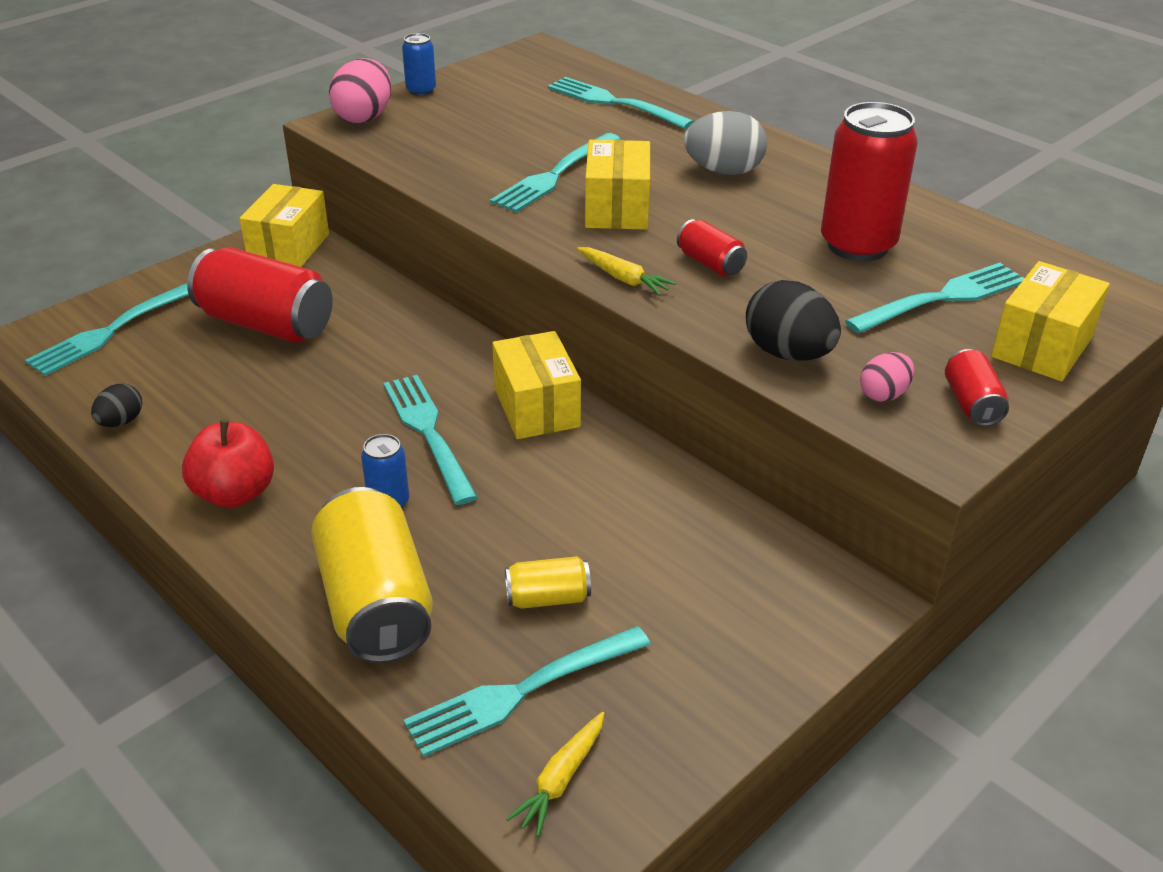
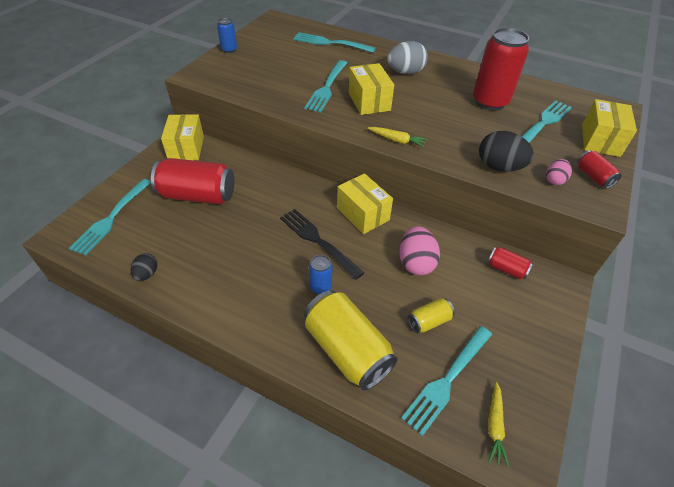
camera: 20 degrees left, 10 degrees up
red apple [182,419,274,508] -> none
pink egg [329,58,391,123] -> pink egg moved to [399,226,440,275]
turquoise fork [383,375,478,505] -> black fork [280,209,364,280]
red can [677,219,747,276] -> red can moved to [487,247,533,279]

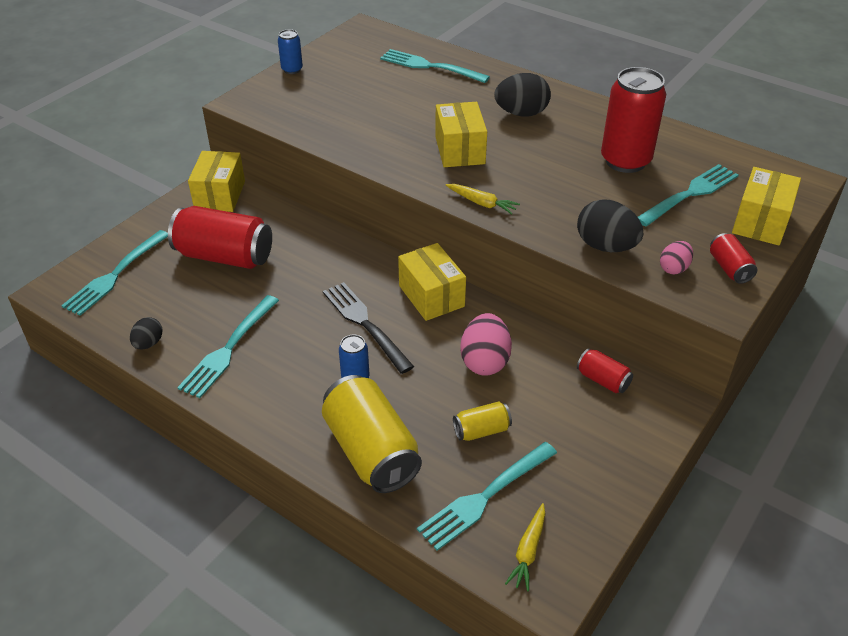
camera: 10 degrees right, 5 degrees down
turquoise fork [304,60,347,112] -> turquoise fork moved to [177,295,279,398]
grey egg [387,41,428,74] -> black egg [494,73,551,116]

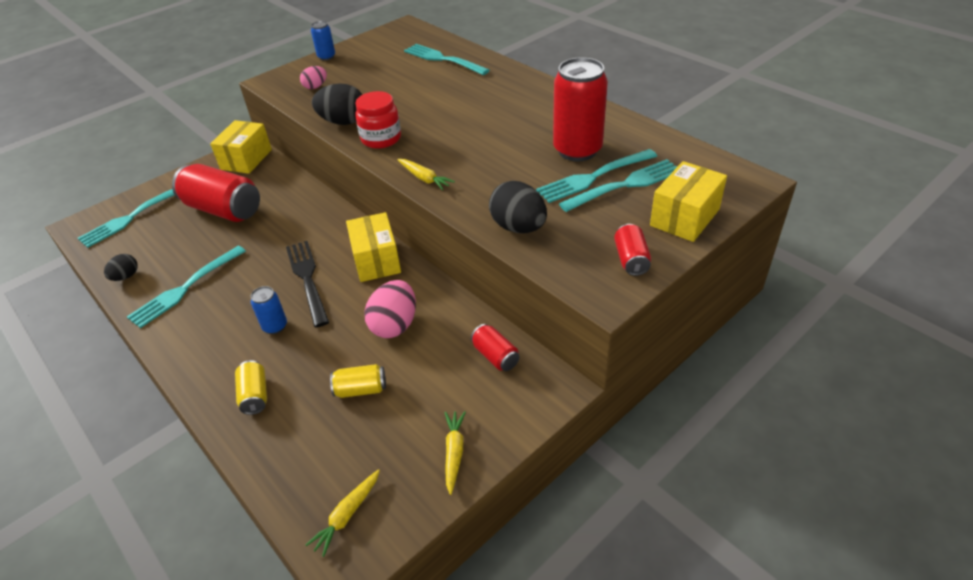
camera: 15 degrees right, 0 degrees up
yellow can [322,375,422,493] -> yellow can [235,360,267,415], size x0.48
turquoise fork [417,442,557,551] -> turquoise fork moved to [536,149,657,203]
yellow box [435,102,487,167] -> none
black egg [494,73,551,116] -> black egg moved to [312,83,363,125]
pink egg [660,241,693,275] -> pink egg moved to [300,66,327,89]
none -> red jar [355,91,401,149]
none -> yellow carrot [445,411,466,495]

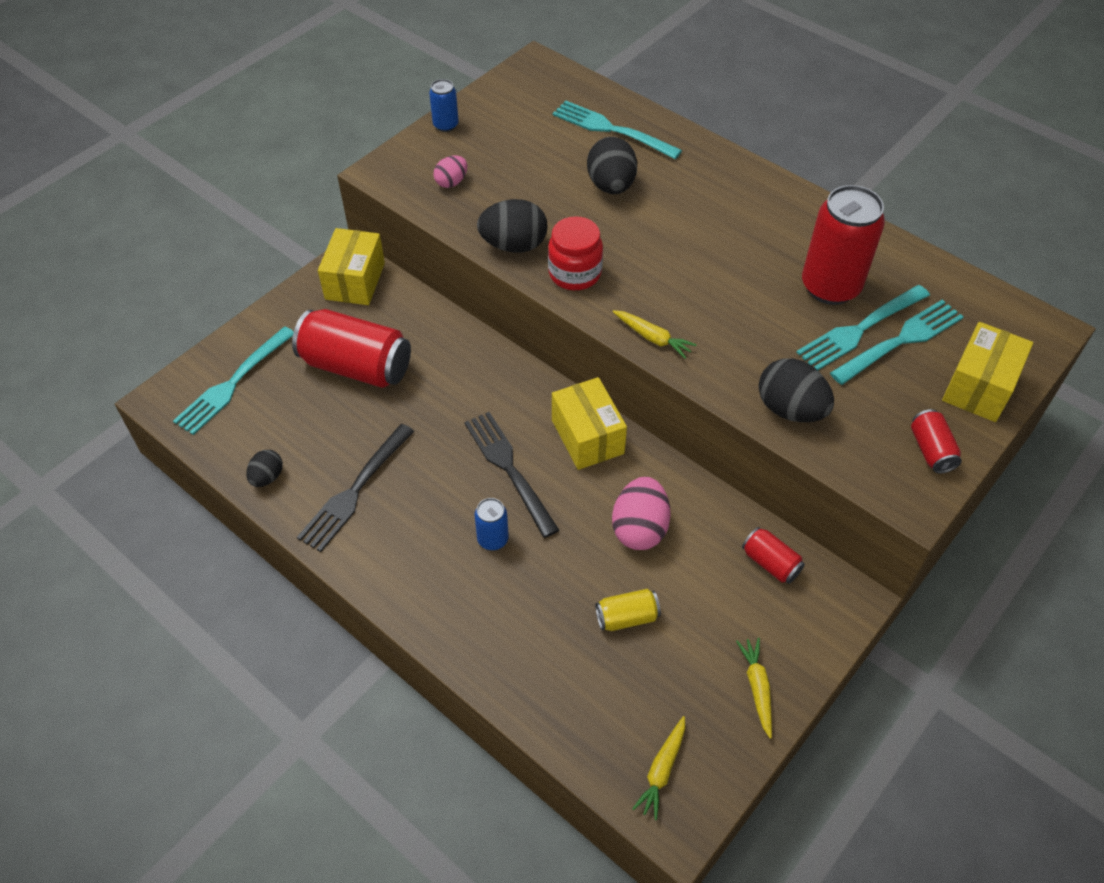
camera: 10 degrees left, 10 degrees up
turquoise fork [127,246,246,328] -> black fork [297,424,414,552]
yellow can [235,360,267,415] -> none
none -> black egg [587,137,637,194]

